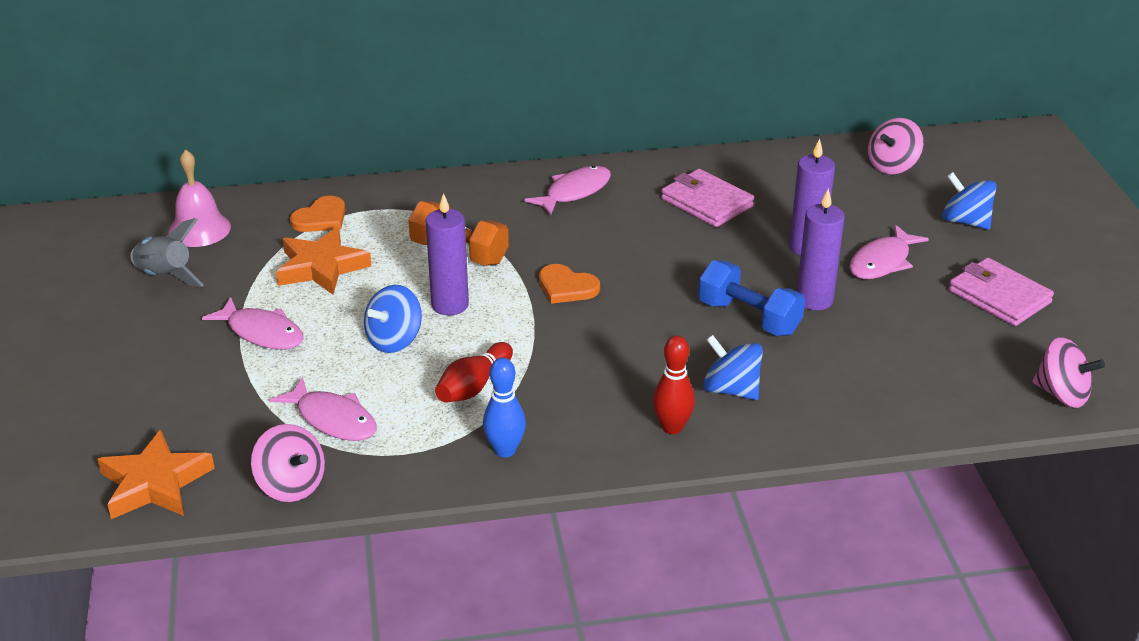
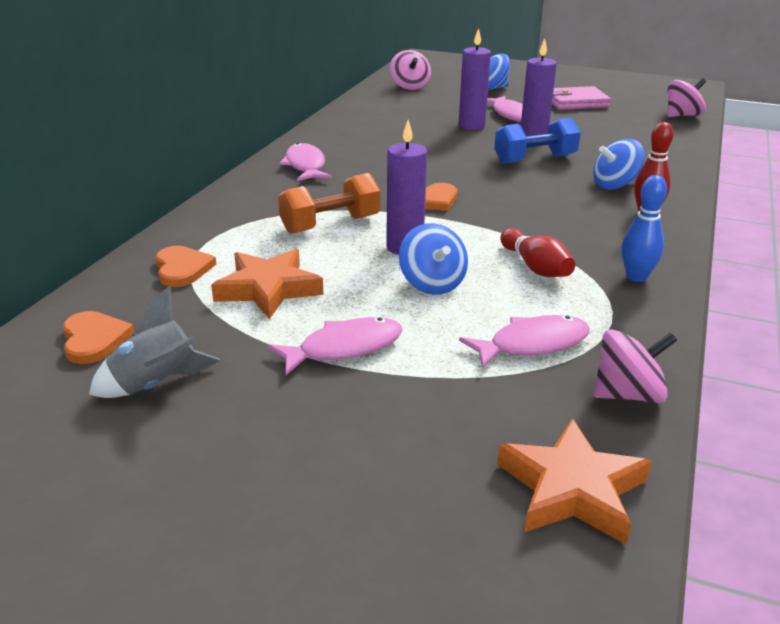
camera: 60 degrees left, 5 degrees down
pink bell [168,149,231,247] -> orange heart [63,311,135,364]
pink wallet [661,169,754,227] -> none

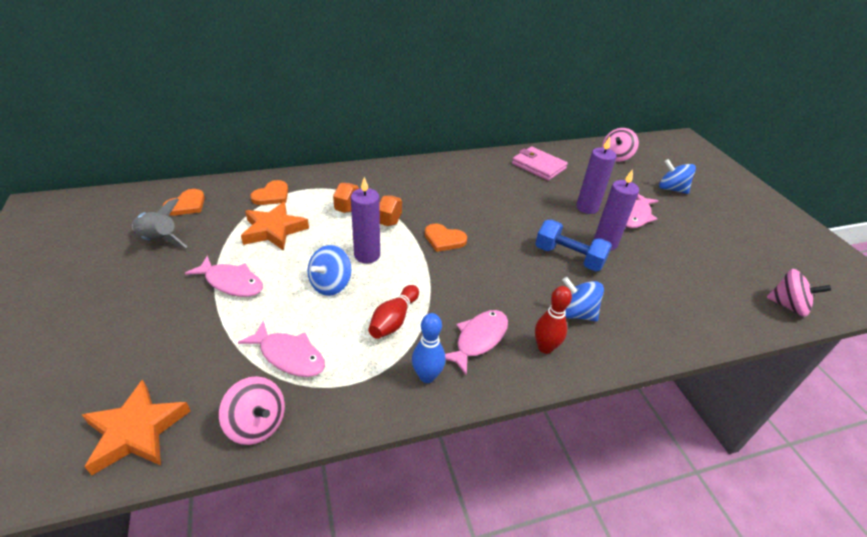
camera: 50 degrees right, 10 degrees up
pink fish [279,143,332,181] -> pink fish moved to [445,310,508,376]
pink wallet [552,86,611,110] -> pink wallet moved to [512,147,568,181]

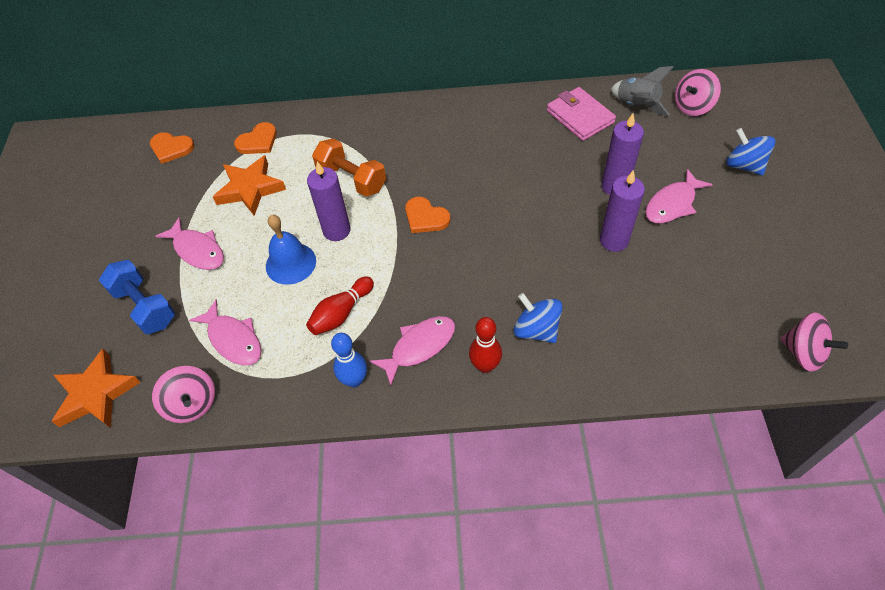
camera: 20 degrees right, 15 degrees up
grey rocket [132,198,187,248] -> grey rocket moved to [610,66,673,116]
orange heart [162,189,205,216] -> orange heart turned 60 degrees clockwise [150,132,195,164]
blue spinning top [308,245,351,296] -> blue bell [266,215,316,285]
blue dumbbell [535,220,612,271] -> blue dumbbell moved to [99,260,175,334]

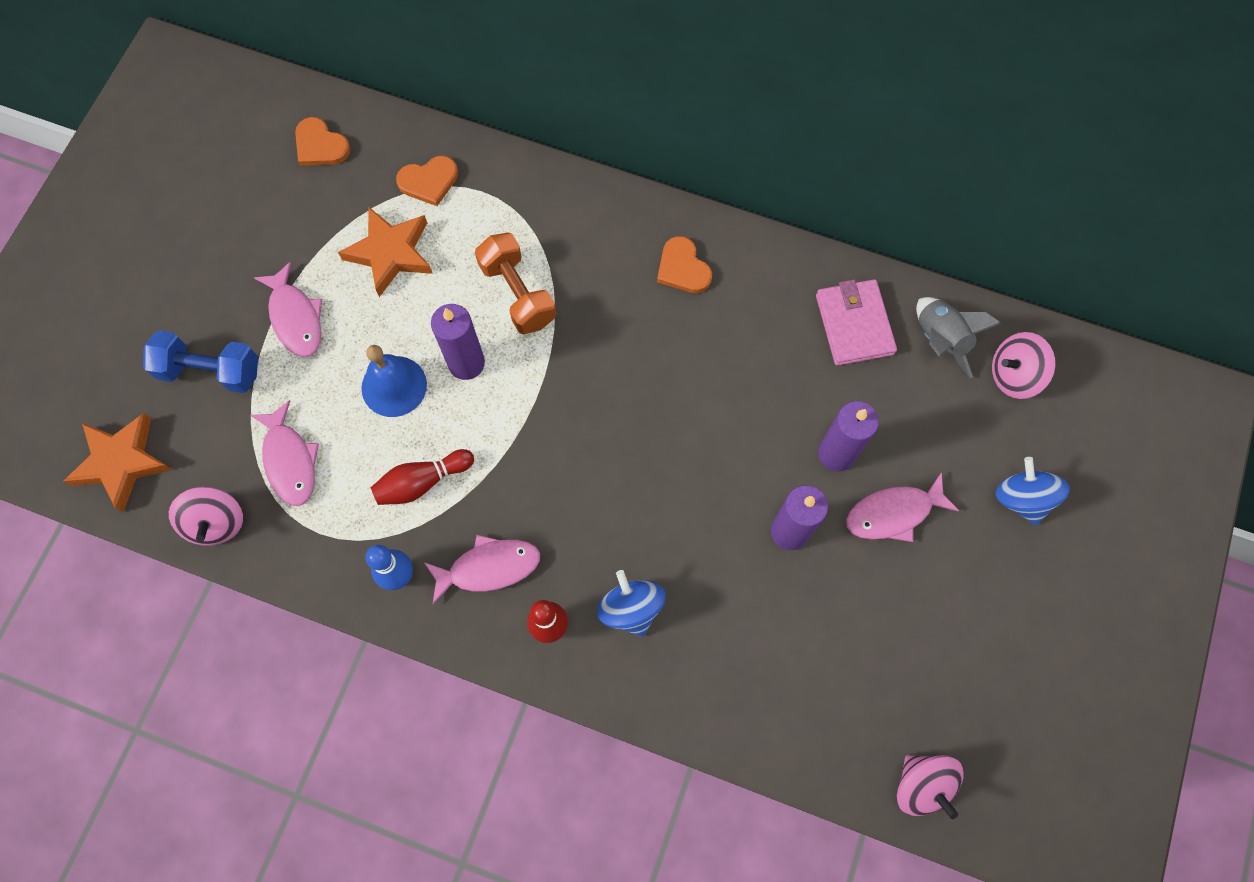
camera: 20 degrees right, 15 degrees up
blue dumbbell [99,260,175,334] -> blue dumbbell turned 60 degrees counterclockwise [143,330,258,393]
orange heart [405,197,450,233] -> orange heart moved to [657,236,712,293]

